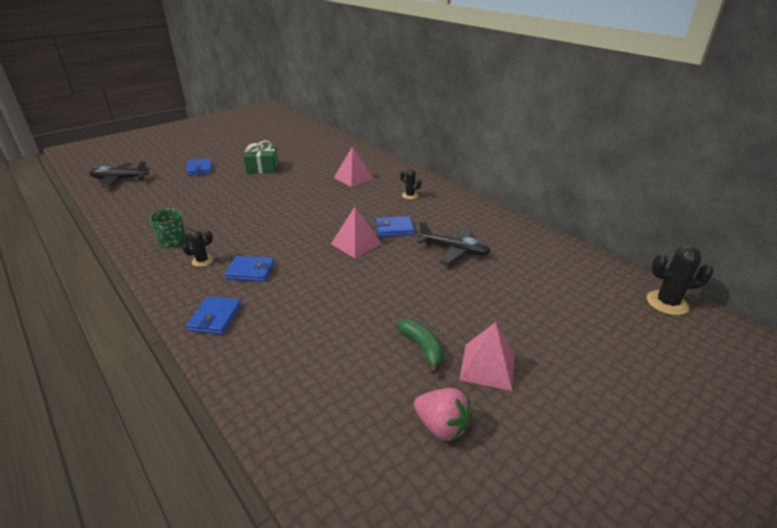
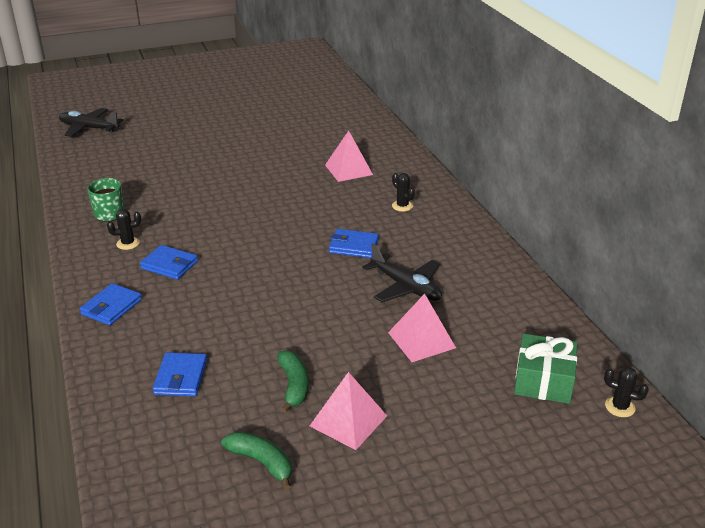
camera: 20 degrees right, 0 degrees up
blue wallet [186,158,212,176] -> blue wallet moved to [153,352,207,396]
green gift [243,140,278,174] -> green gift moved to [514,333,577,404]
pink pyramid [331,207,382,258] -> pink pyramid moved to [388,294,456,362]
pink strawberry [414,388,472,442] -> green banana [221,432,292,490]
black cactus [647,245,714,315] -> black cactus [604,367,649,417], size x0.60

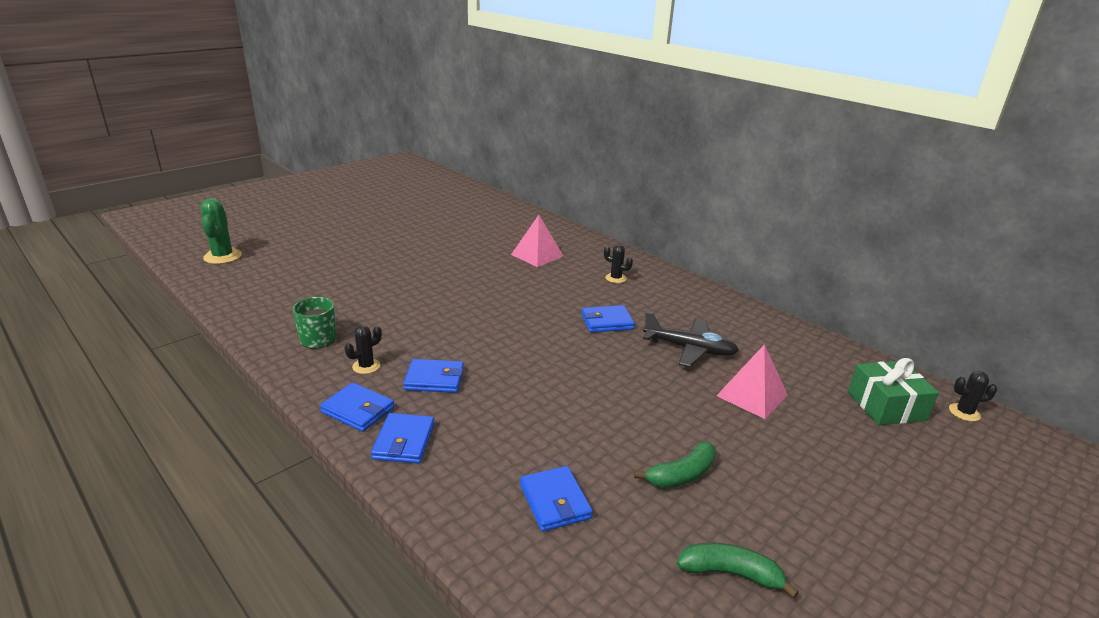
camera: 25 degrees left, 5 degrees down
black plane [59,108,123,137] -> green cactus [200,198,242,264]
green banana [277,350,308,413] -> green banana turned 90 degrees clockwise [634,441,716,488]
pink pyramid [310,372,387,450] -> none
none -> blue wallet [320,383,394,432]

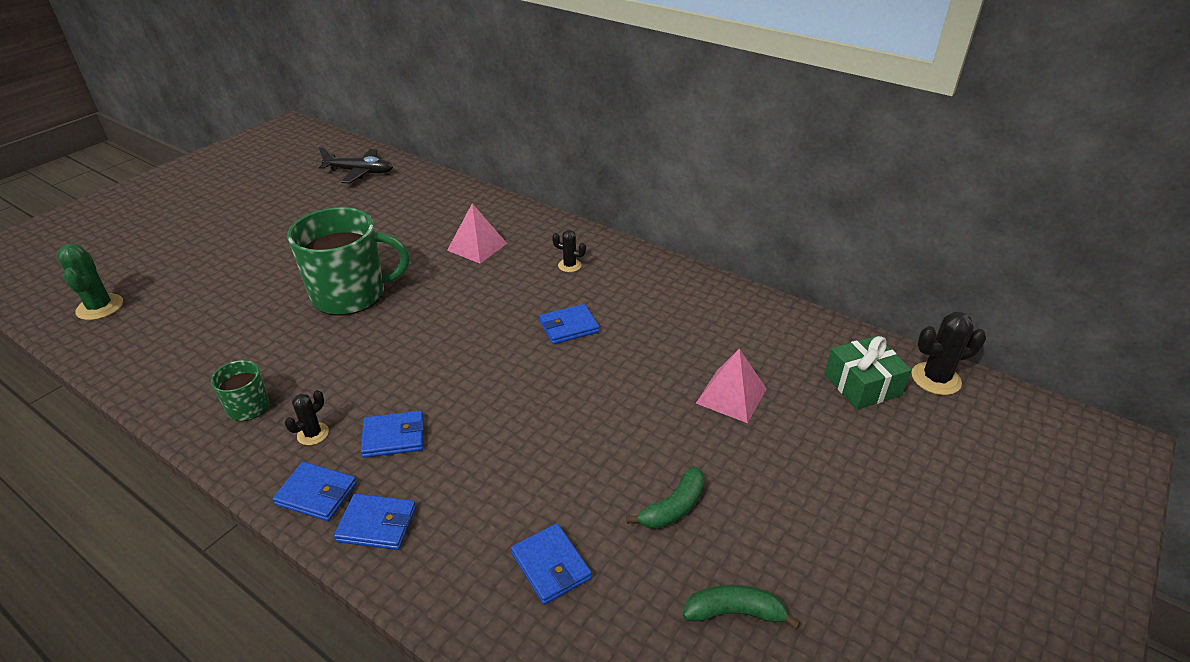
camera: 10 degrees left, 10 degrees up
blue wallet [371,413,435,464] -> blue wallet turned 75 degrees counterclockwise [334,494,416,550]
black plane [643,312,739,367] -> black plane moved to [319,147,393,183]
black cactus [949,371,997,422] -> black cactus [911,312,986,395], size x1.68
none -> green mug [287,207,410,316]

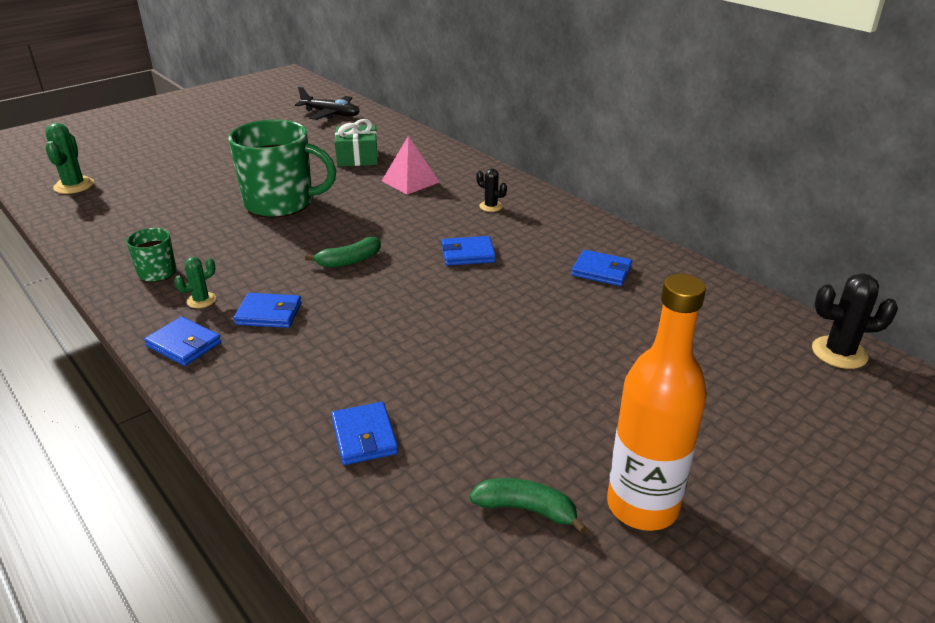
camera: 15 degrees right, 5 degrees down
black cactus [285,390,329,445] -> green cactus [174,257,216,308]
blue wallet [334,494,416,550] -> blue wallet moved to [572,250,632,286]
green banana [626,466,705,529] -> green banana moved to [305,237,381,268]
pink pyramid [696,348,766,423] -> none
green gift [825,336,912,410] -> green gift moved to [335,119,378,166]
none -> orange bottle [607,274,707,531]

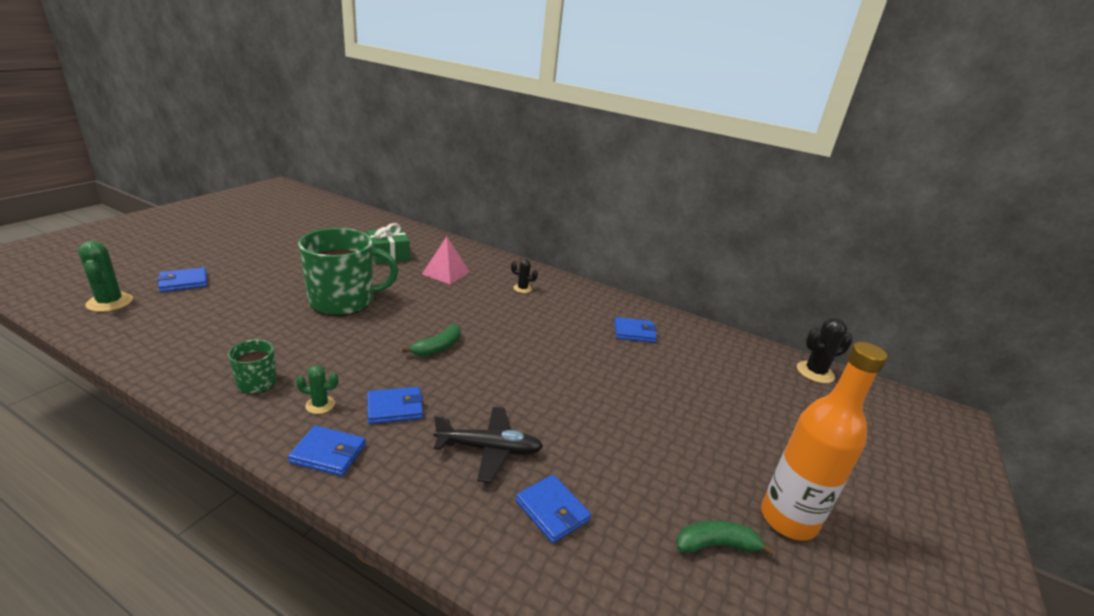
camera: 25 degrees left, 5 degrees down
green cactus [174,257,216,308] -> green cactus turned 60 degrees clockwise [296,365,338,414]
black plane [295,87,360,120] -> black plane moved to [434,407,543,483]
blue wallet [442,236,496,266] -> blue wallet moved to [157,267,207,292]

